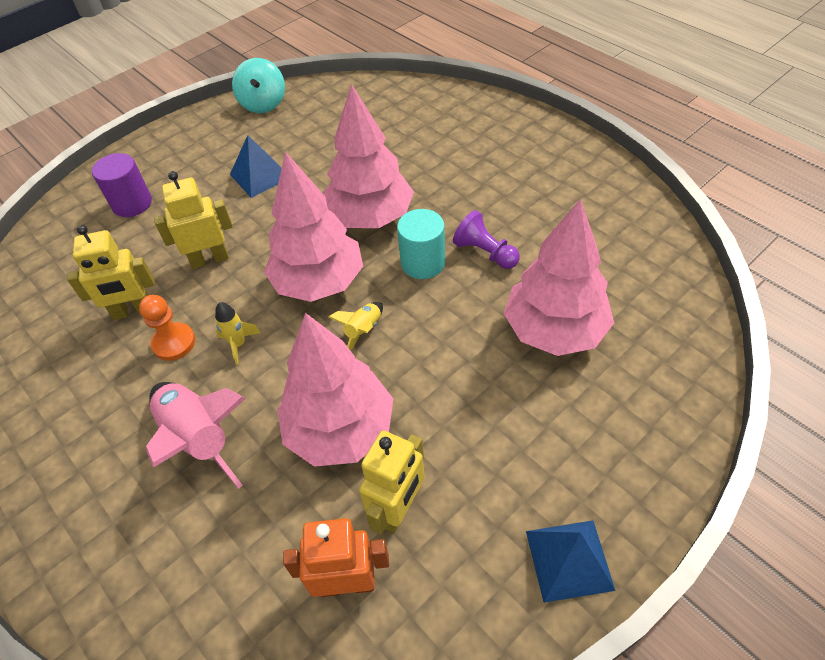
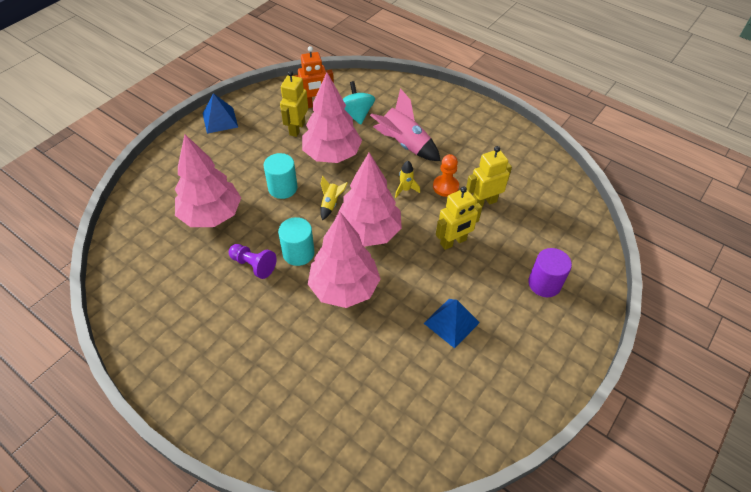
camera: 165 degrees right, 0 degrees up
turquoise spinning top [232,58,285,113] -> turquoise spinning top moved to [343,81,375,125]
none -> turquoise cylinder [263,153,298,199]

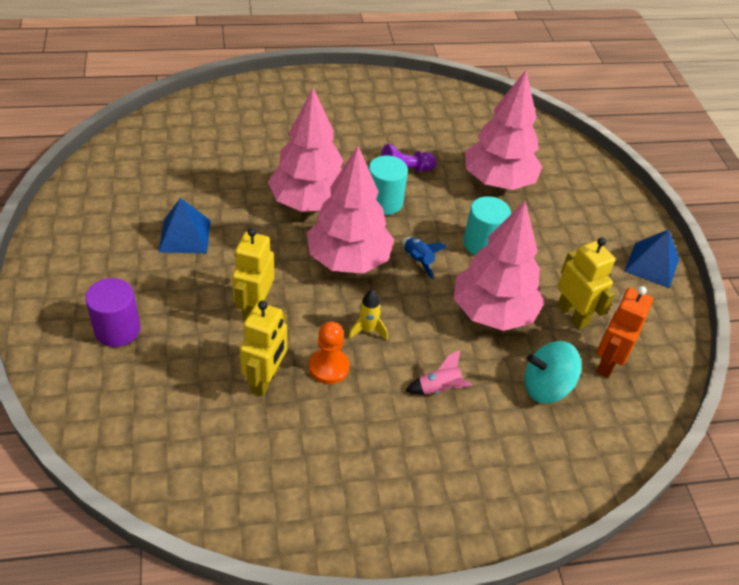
camera: 130 degrees right, 5 degrees down
yellow rocket [320,176,348,220] -> blue rocket [403,237,448,279]
turquoise spinning top [343,81,375,125] -> turquoise spinning top turned 150 degrees clockwise [524,341,582,403]
pink rocket [370,88,441,161] -> pink rocket [405,350,472,395], size x0.50

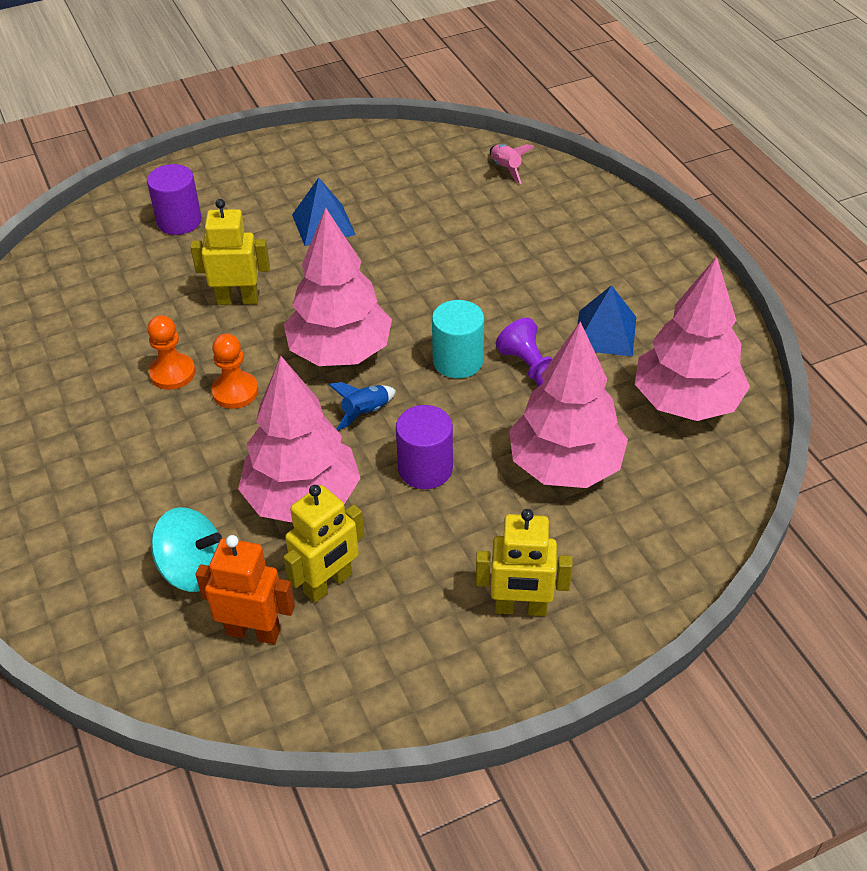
camera: 80 degrees right, 0 degrees up
yellow robot [240,300,287,396] -> yellow robot moved to [476,509,573,616]
pink tree [268,88,344,212] -> pink tree moved to [635,256,750,421]
yellow rocket [348,290,388,340] -> orange pawn [211,334,258,409]
pink rocket [405,350,472,395] -> pink rocket moved to [490,144,534,184]
turquoise cylinder [463,196,511,255] -> purple cylinder [396,405,453,489]
turquoise spinning top [524,341,582,403] -> turquoise spinning top turned 120 degrees clockwise [151,507,222,592]
blue pyramid [624,229,679,288] -> blue pyramid moved to [577,285,636,357]

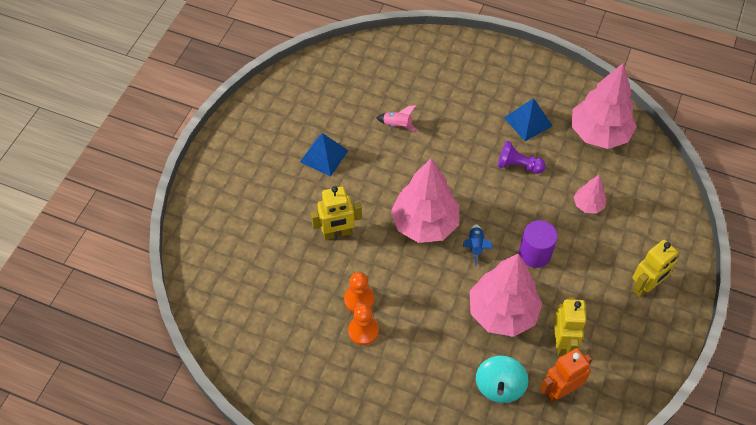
camera: 45 degrees left, 10 degrees up
purple cylinder [147,164,202,235] -> none
turquoise spinning top [151,507,222,592] -> turquoise spinning top turned 135 degrees clockwise [476,355,529,403]
yellow robot [190,199,270,305] -> yellow robot turned 150 degrees counterclockwise [311,186,362,240]
orange pawn [211,334,258,409] -> orange pawn moved to [348,304,379,345]
turquoise cylinder [432,300,484,379] -> none
pink rocket [490,144,534,184] -> pink rocket moved to [376,105,418,132]
pink tree [509,321,628,488] -> pink tree [574,175,606,214], size x0.48

